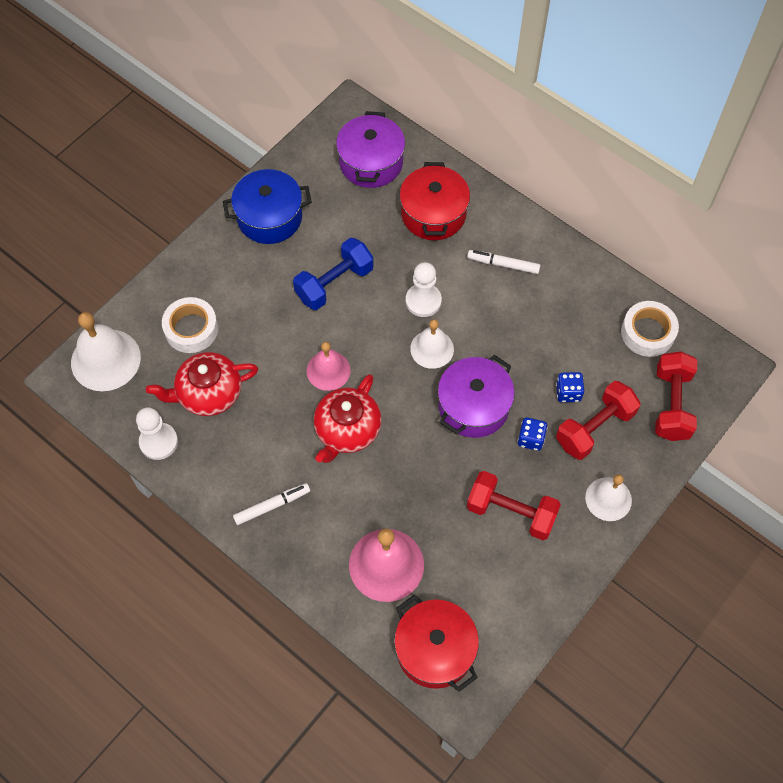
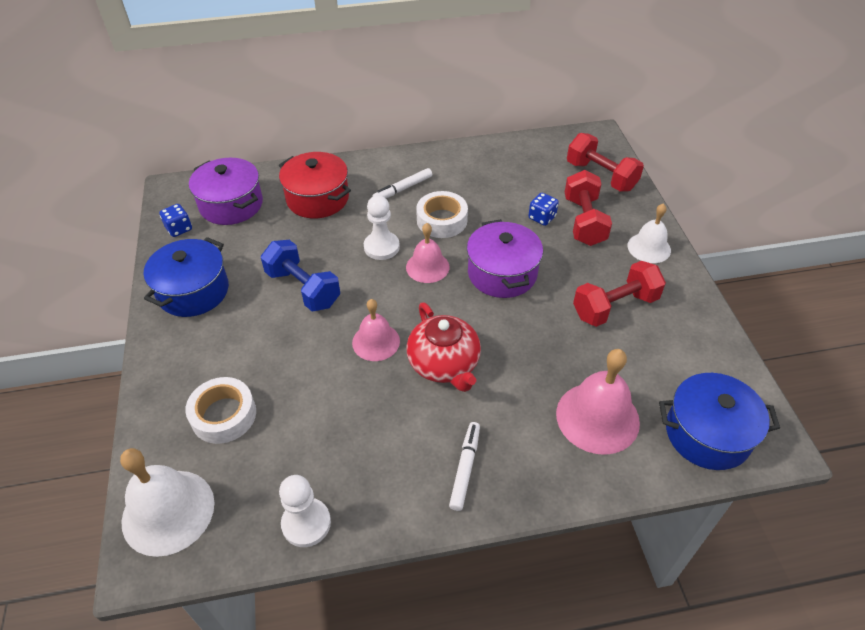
camera: 50 degrees left, 15 degrees down
red teapot [146,352,258,416] -> none
blue dumbbell [293,238,373,310] -> blue dumbbell turned 45 degrees counterclockwise [261,240,340,312]
red pot [394,595,479,692] -> blue pot [659,373,780,470]
white bell [410,319,454,369] -> pink bell [406,223,449,283]
blue dice [518,418,547,451] -> blue dice moved to [159,204,192,237]
white tape [621,301,679,357] -> white tape moved to [416,191,468,238]

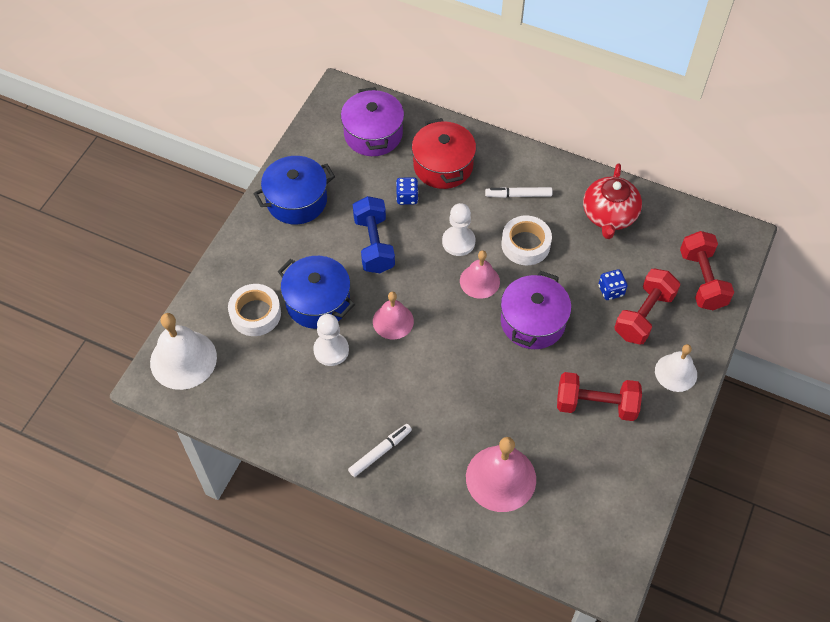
camera: 35 degrees right, 10 degrees up
blue dice [159,204,192,237] -> blue dice moved to [396,177,418,205]
white pawn [279,475,331,547] -> white pawn moved to [313,314,349,366]
red teapot [406,302,481,392] -> red teapot moved to [583,163,642,239]
blue pot [659,373,780,470] -> blue pot moved to [278,256,355,329]

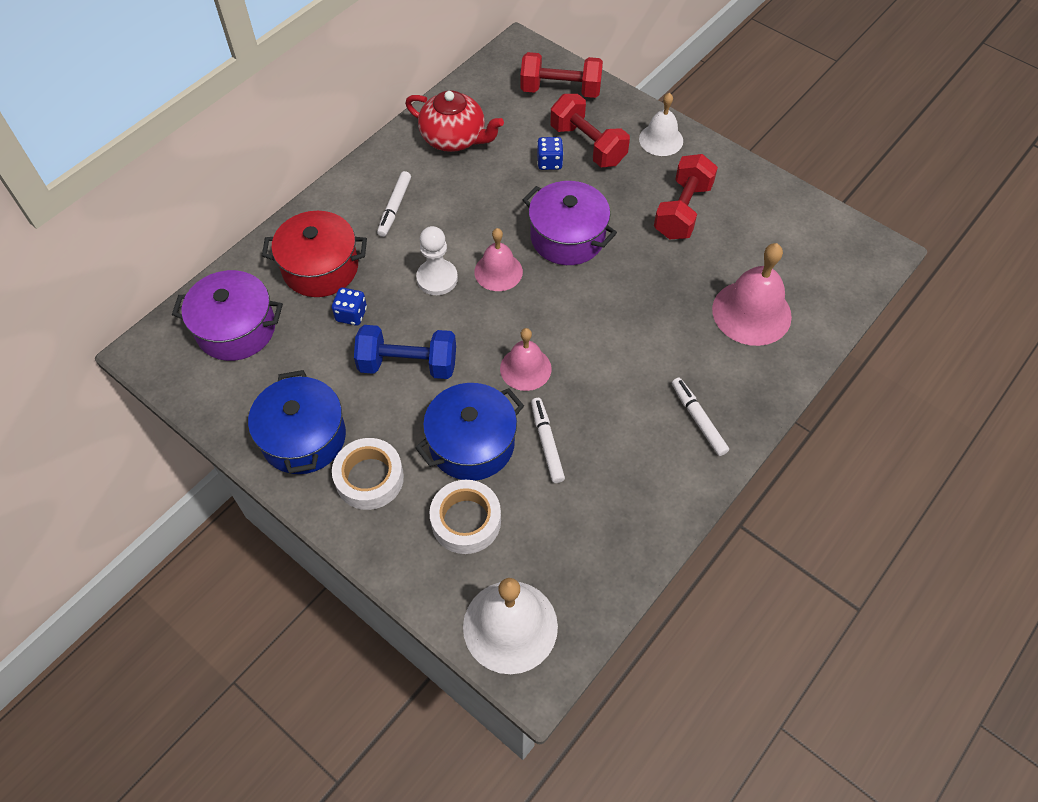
camera: 75 degrees left, 0 degrees up
white pawn [313,314,349,366] -> white marker [531,398,565,483]
white tape [501,215,552,265] -> white tape moved to [332,438,404,510]

